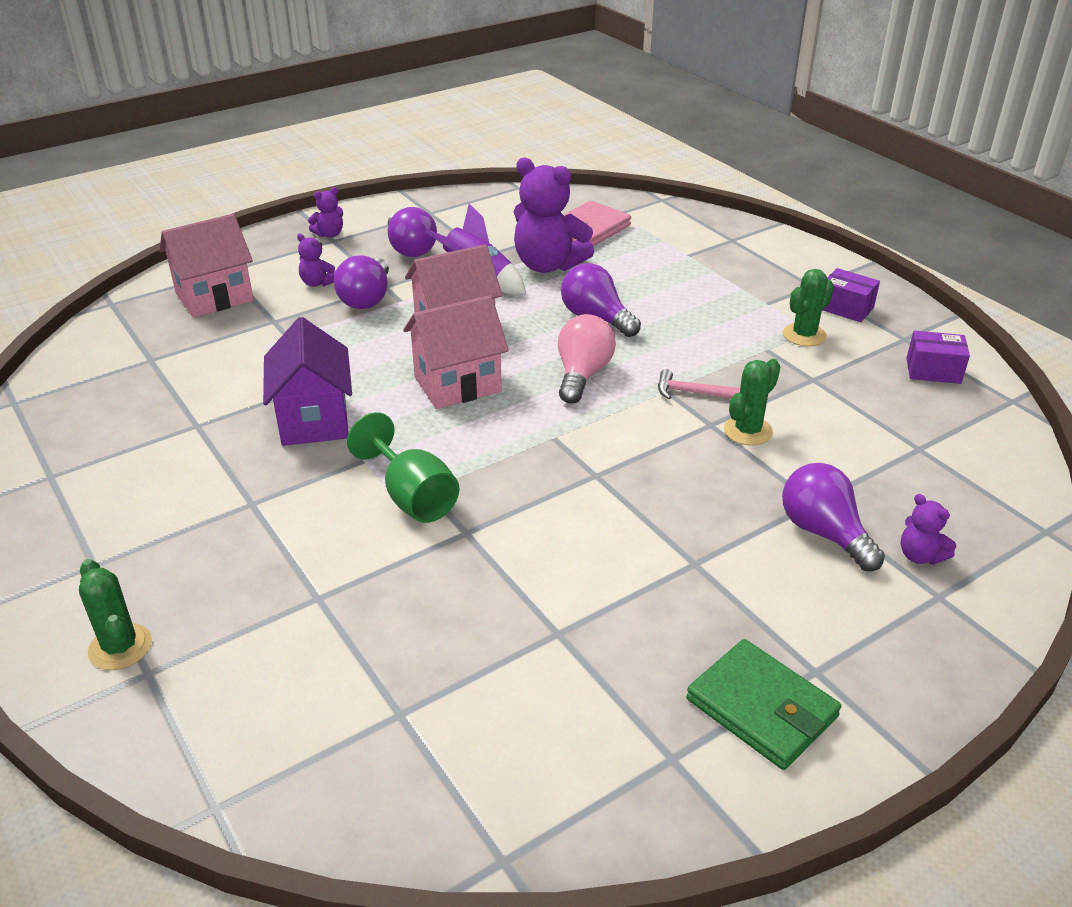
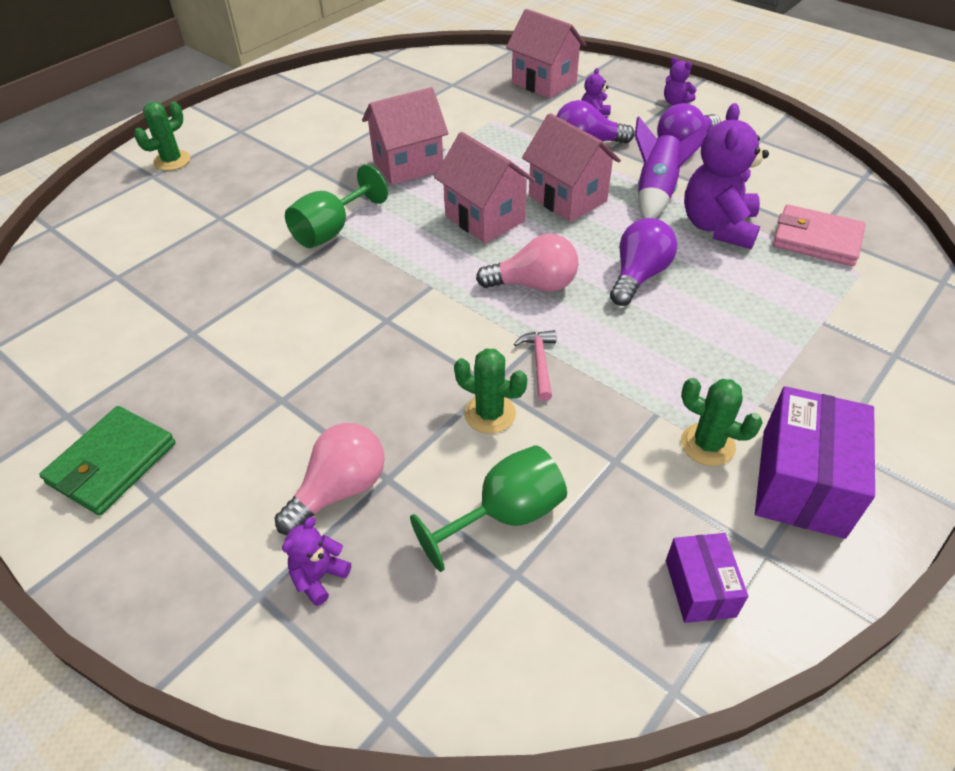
camera: 75 degrees right, 10 degrees up
purple house [263,317,352,446] -> pink house [362,87,448,185]
purple light bulb [782,463,885,571] -> pink light bulb [275,423,385,535]
purple box [823,268,880,322] -> purple box [755,386,875,539], size x1.77
none -> green goblet [410,445,567,572]

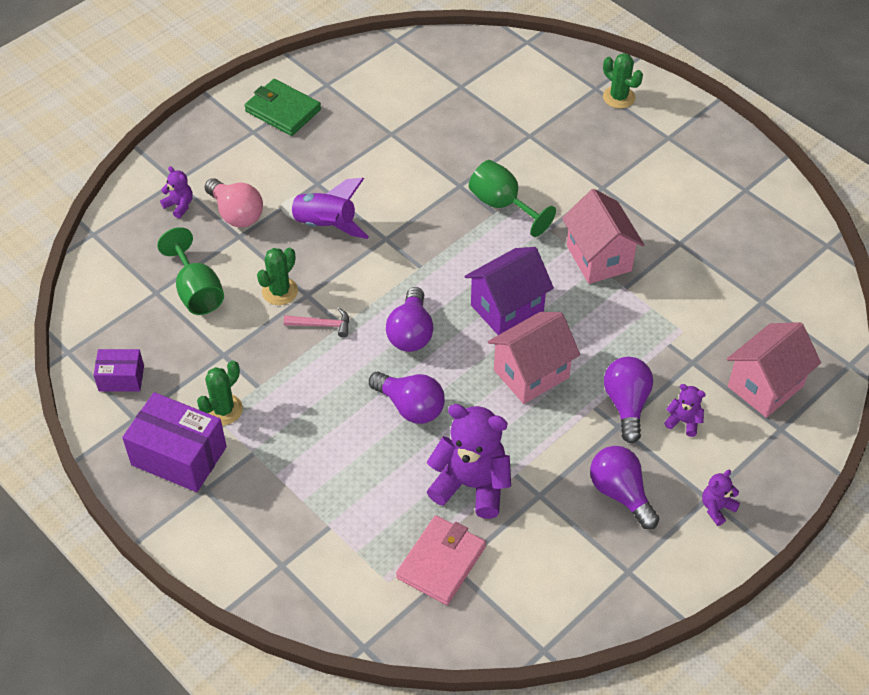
camera: 95 degrees right, 5 degrees up
pink house [434,132,535,243] -> purple house [465,247,554,335]
pink light bulb [476,234,578,292] -> purple light bulb [386,287,434,352]
purple rocket [635,116,708,219] -> purple rocket moved to [279,178,369,239]

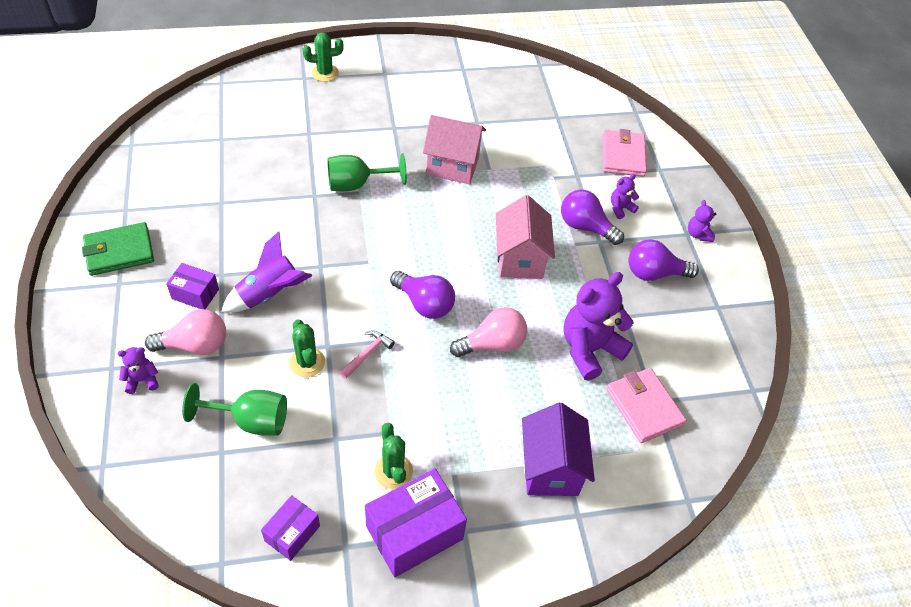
camera: 60 degrees left, 0 degrees up
purple light bulb [369,372,445,424] -> pink light bulb [450,307,527,357]
purple house [465,247,554,335] -> purple house moved to [522,403,595,496]
pink house [727,322,821,418] -> pink wallet [603,129,647,177]
none -> purple box [166,263,219,309]

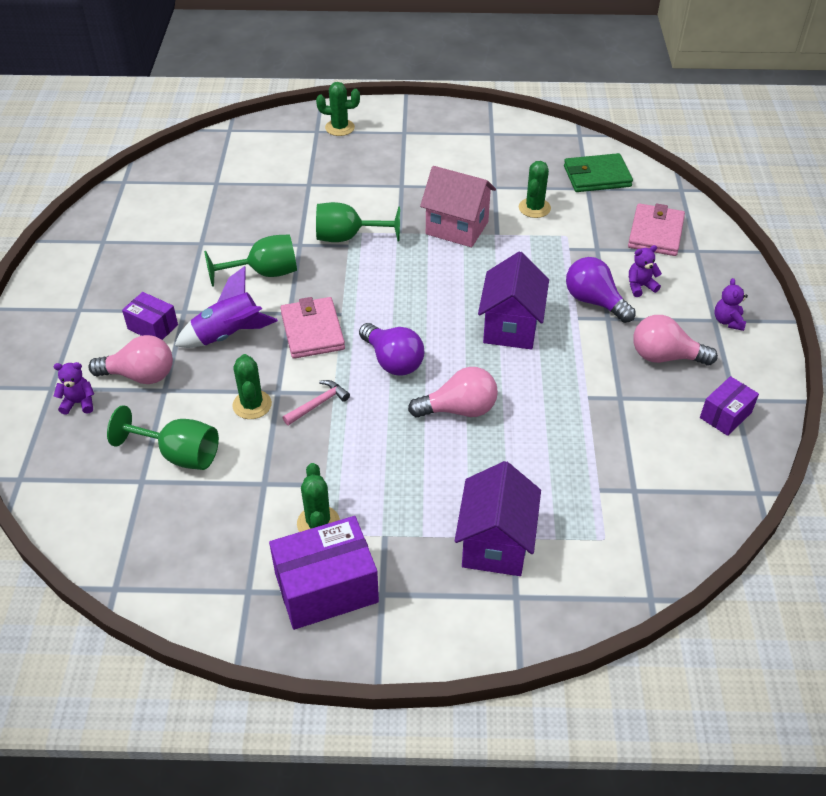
camera: 15 degrees right, 5 degrees down
green wallet [82,222,154,276] -> green wallet moved to [564,153,633,192]
purple box [261,495,320,561] -> purple box moved to [700,376,759,436]
pink house [496,195,555,279] -> purple house [478,252,549,349]
purple teddy bear [564,272,634,380] -> none
pink wallet [606,368,687,443] -> pink wallet moved to [280,297,345,359]
purple light bulb [629,239,699,281] -> pink light bulb [633,315,718,366]
none -> green goblet [204,234,297,287]
none -> green cactus [519,161,551,218]

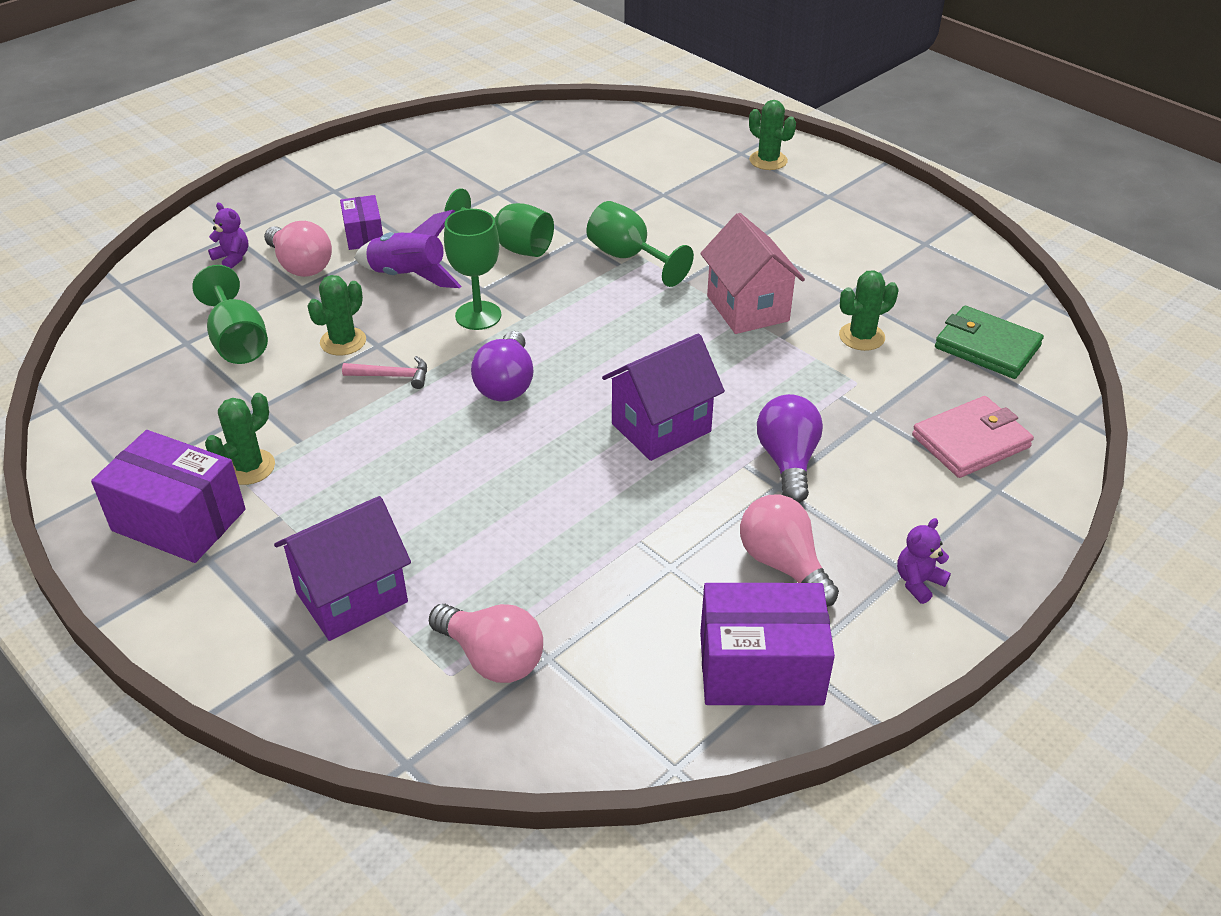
camera: 45 degrees right, 5 degrees down
pink wallet [280,297,345,359] -> green goblet [444,209,501,330]
pink light bulb [408,367,498,418] -> pink light bulb moved to [429,604,543,683]
purple teddy bear [629,245,662,297] -> none
purple box [700,376,759,436] -> purple box [700,583,835,705], size x1.77

